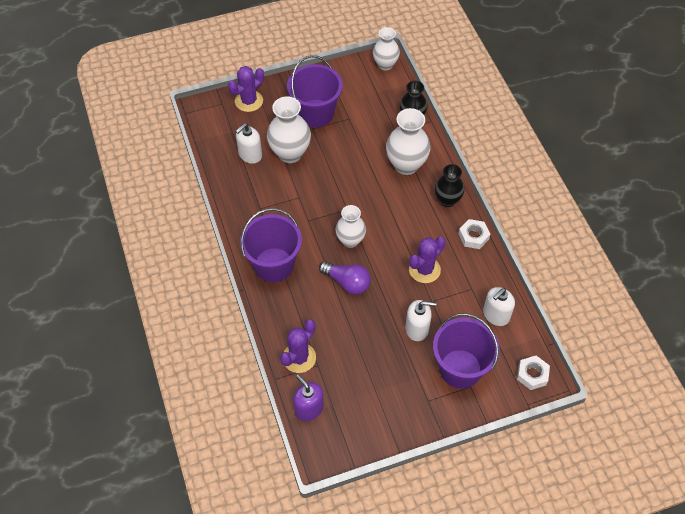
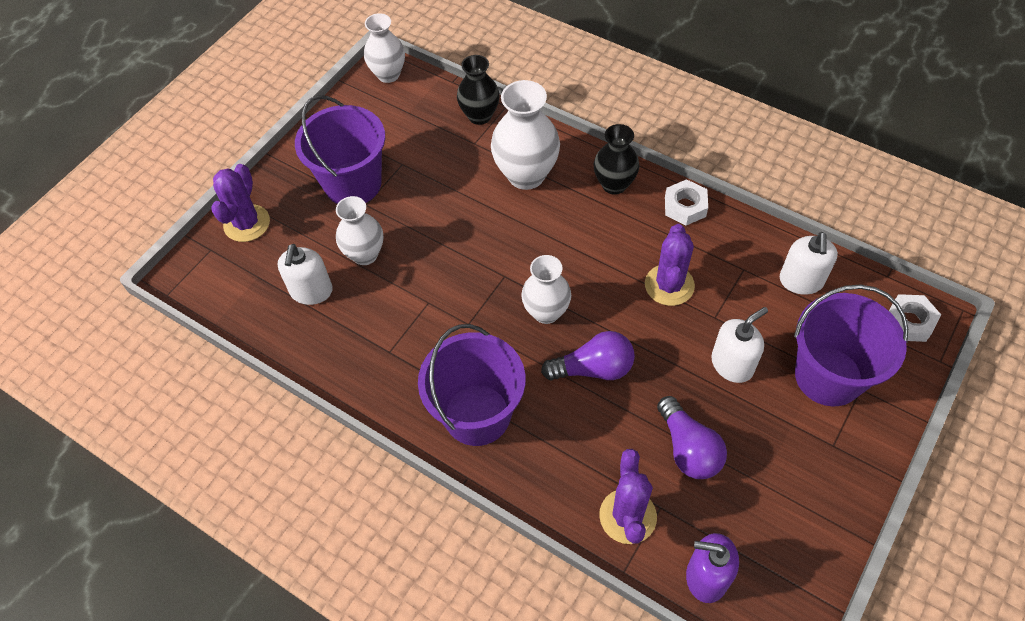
camera: 35 degrees left, 0 degrees up
white vase [267,96,311,163] -> white vase [336,196,383,265], size x0.66
none -> purple light bulb [657,396,727,479]

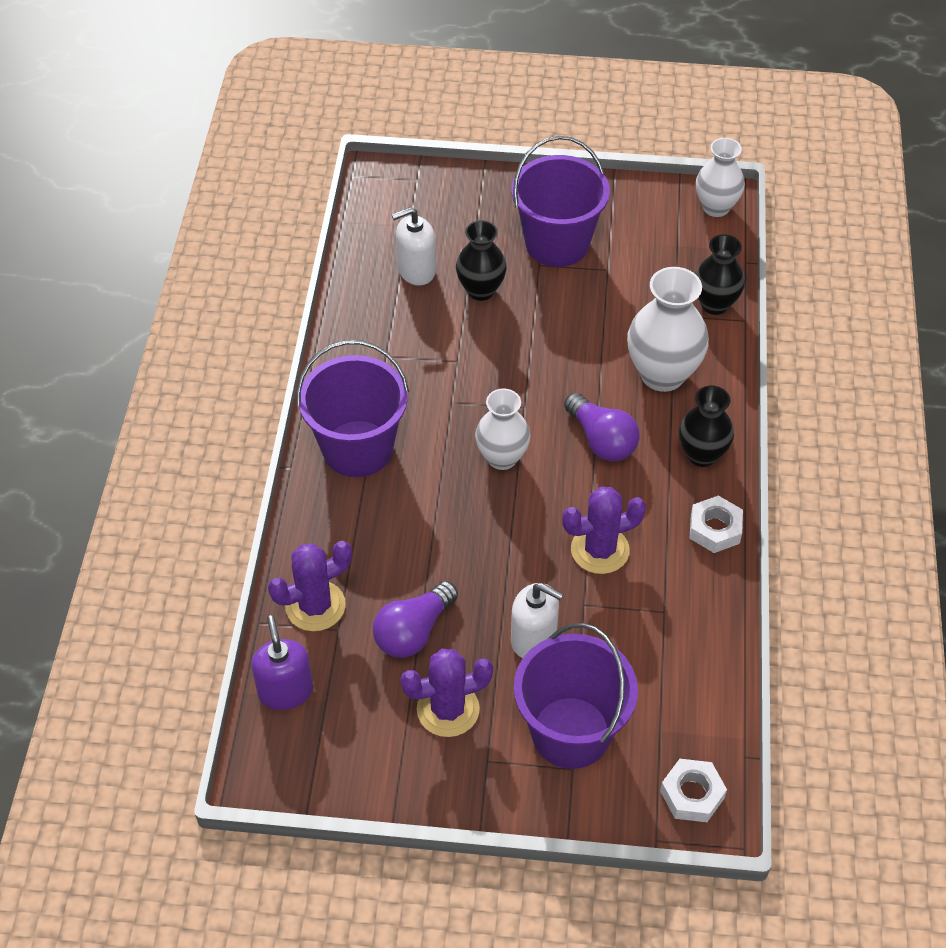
camera: 60 degrees right, 5 degrees down
purple cactus [211,164,270,242] -> purple cactus moved to [400,648,493,737]
white vase [336,196,383,265] -> black vase [456,220,507,301]
purple light bulb [541,331,635,380] -> purple light bulb moved to [564,393,640,461]
white soap dispenser [780,232,838,295] -> none

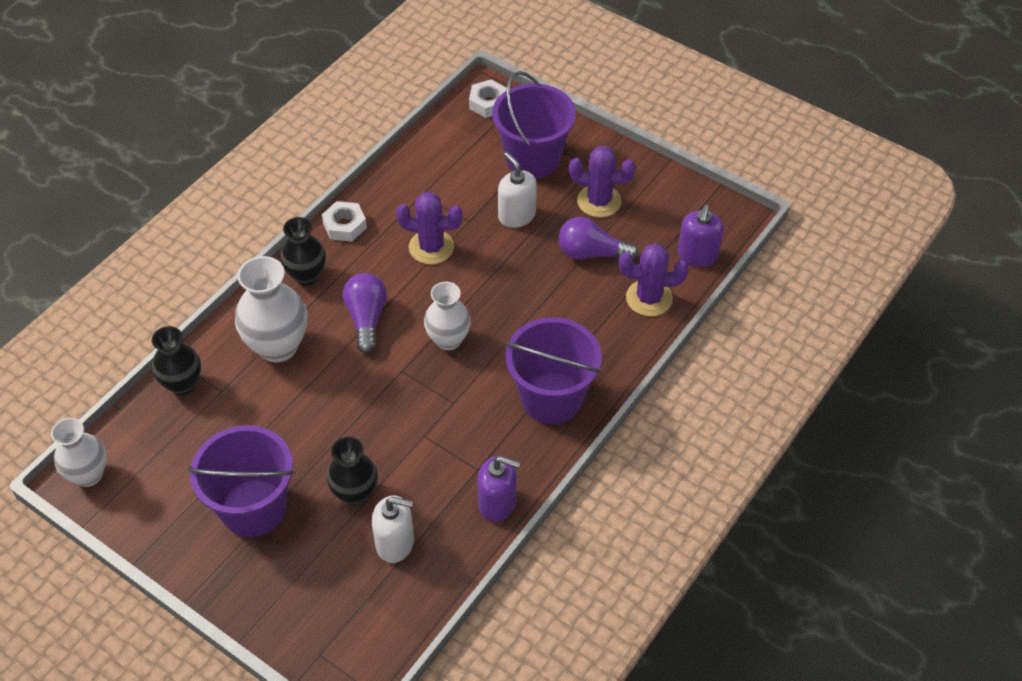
camera: 150 degrees left, 0 degrees up
purple light bulb [373,581,458,658] -> purple light bulb turned 150 degrees counterclockwise [558,217,639,260]
none -> purple soap dispenser [478,456,520,522]

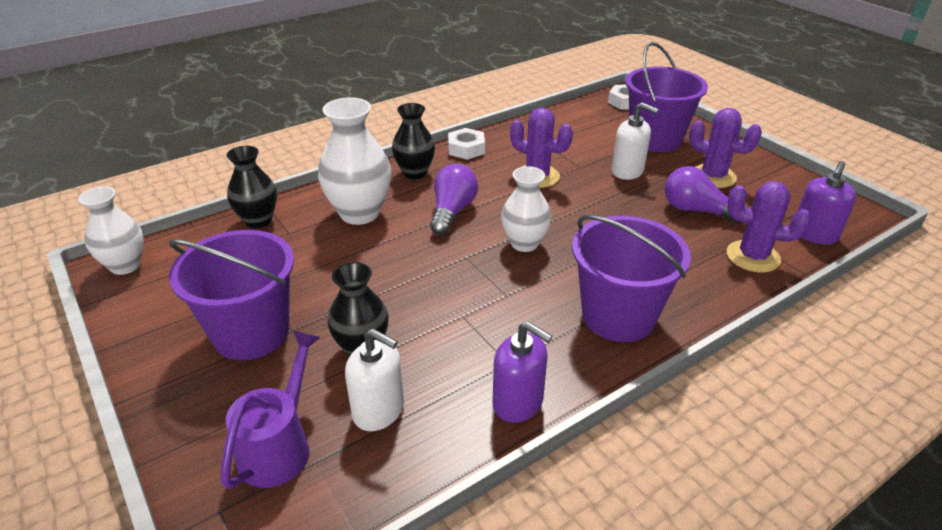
camera: 20 degrees right, 15 degrees down
white soap dispenser [498,152,537,228] -> white soap dispenser turned 135 degrees clockwise [612,102,659,180]
none -> purple watering can [221,331,321,489]

